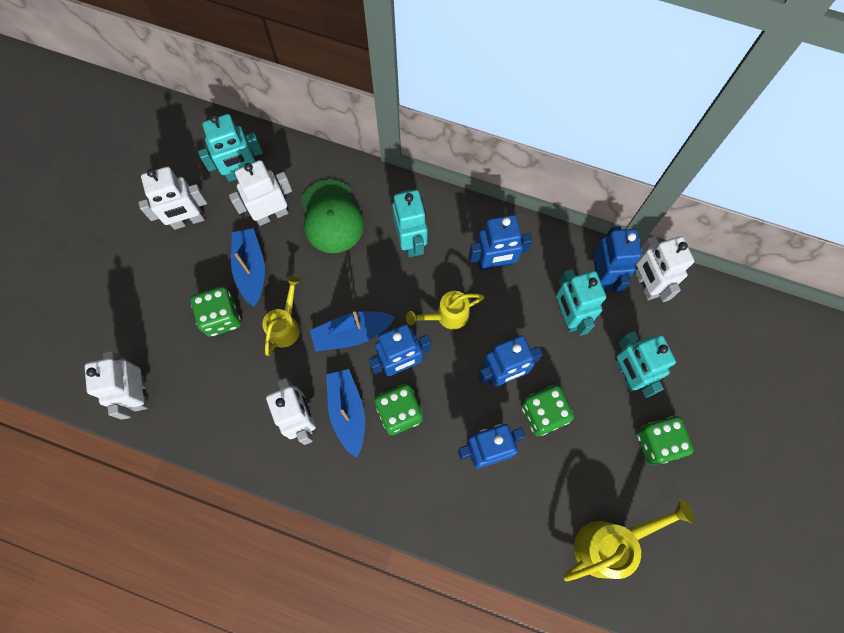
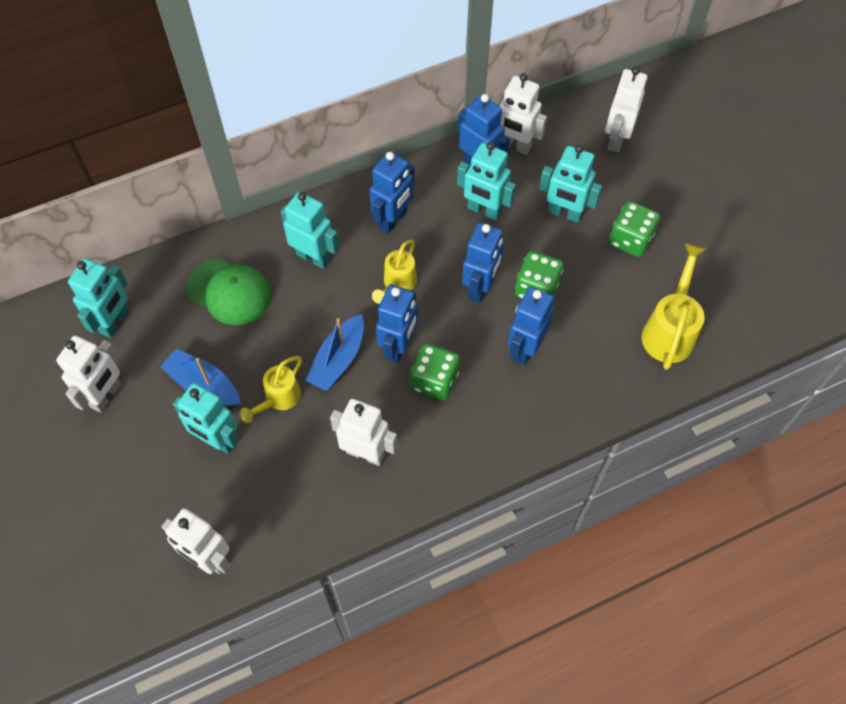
camera: 45 degrees left, 10 degrees down
green dice [190,286,241,337] -> turquoise robot [173,383,239,454]
white robot [229,160,292,226] -> white robot moved to [605,67,647,152]
yellow watering can [262,276,301,356] -> yellow watering can turned 120 degrees counterclockwise [240,356,302,423]
blue boat [326,369,365,458] -> none

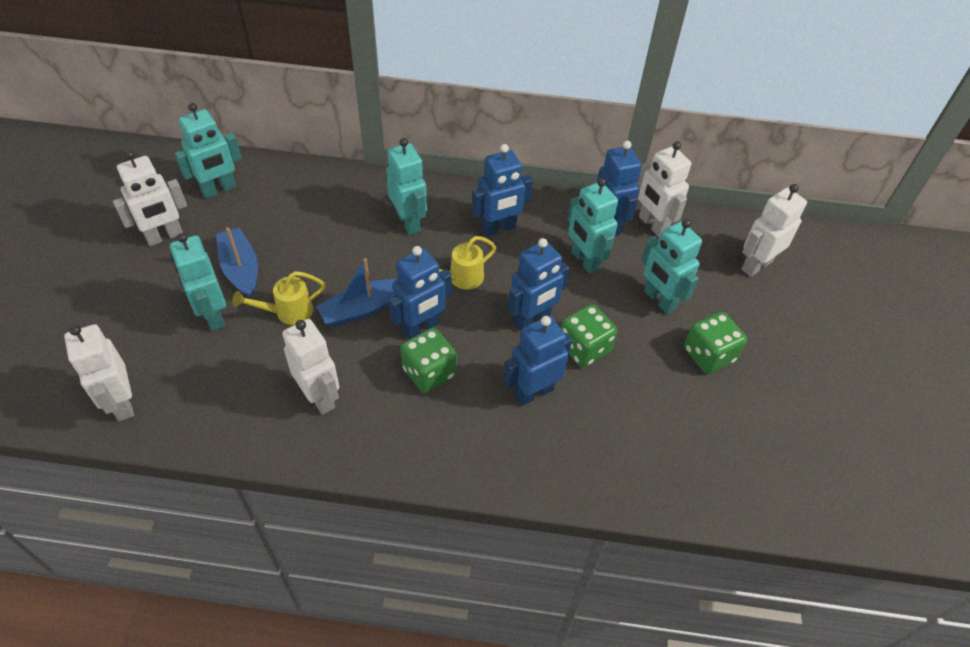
camera: 30 degrees right, 10 degrees down
green cap [187,259,271,325] -> none
yellow watering can [642,243,707,370] -> none

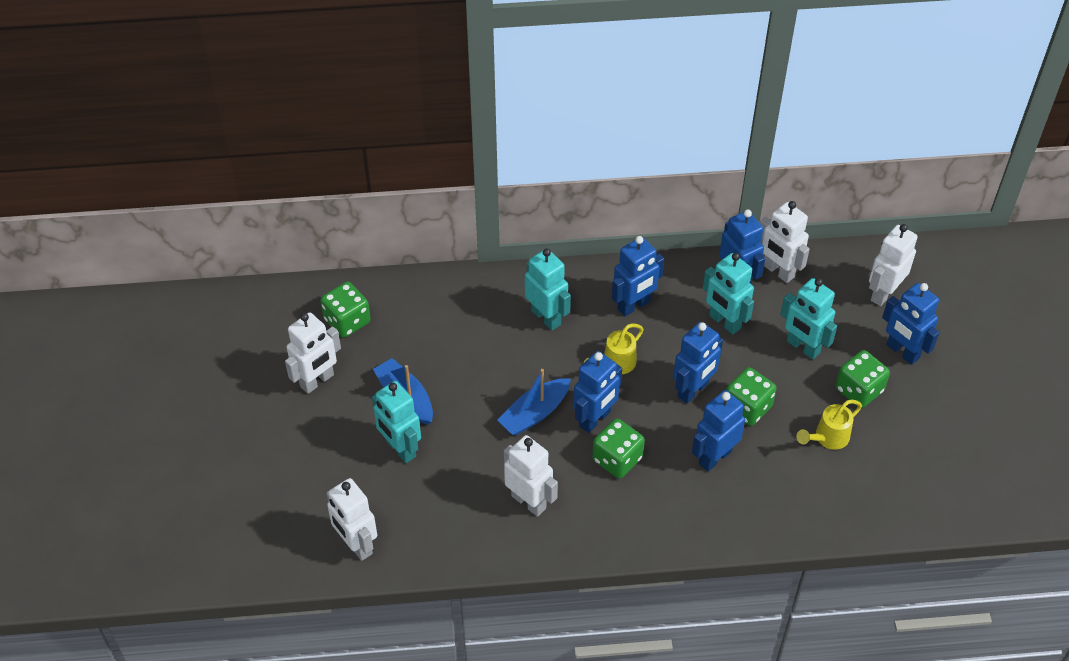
camera: 10 degrees left, 0 degrees up
turquoise robot [175,103,242,199] -> green dice [320,282,371,338]
yellow watering can [232,271,326,325] -> yellow watering can moved to [797,400,862,450]
none -> blue robot [882,283,939,365]

